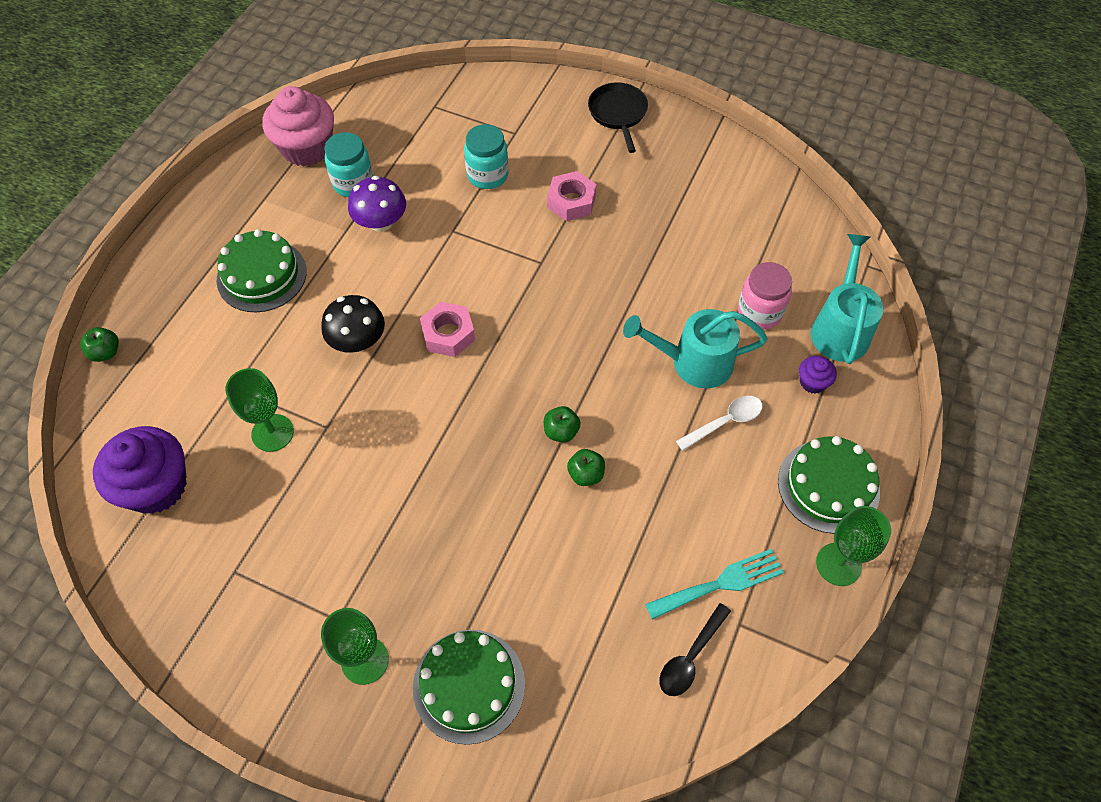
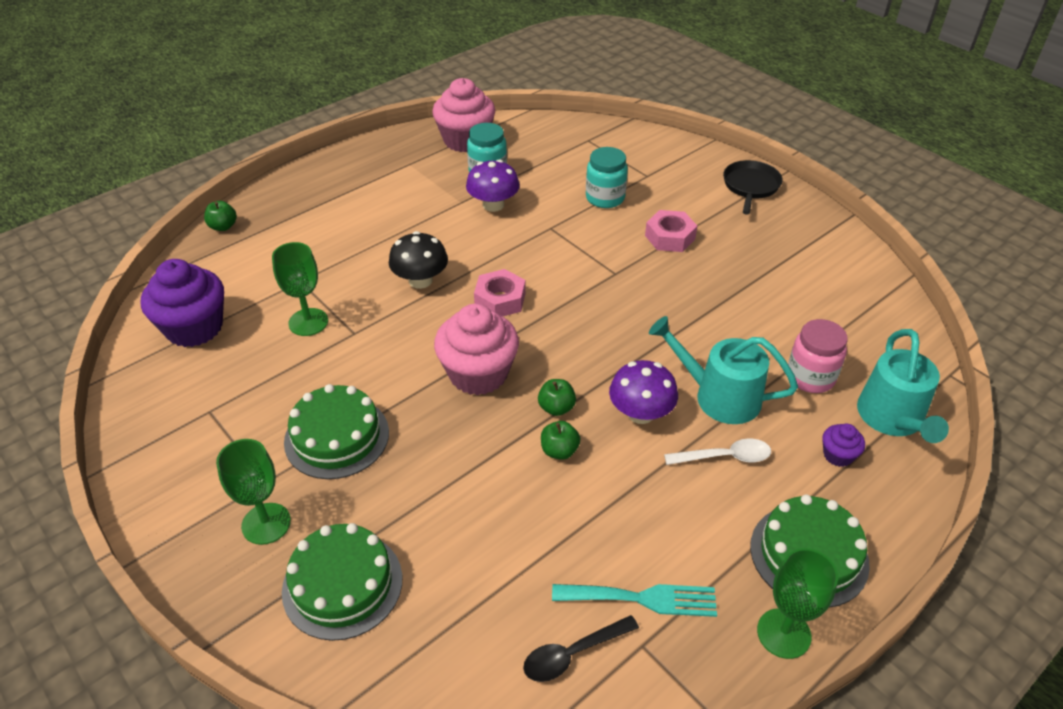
camera: 25 degrees right, 15 degrees down
green cake [217,229,307,312] -> green cake moved to [284,384,389,479]
turquoise watering can [811,234,884,364] -> turquoise watering can turned 150 degrees clockwise [857,329,949,443]
none -> pink cupcake [434,304,519,395]
none -> purple mushroom [609,360,678,424]

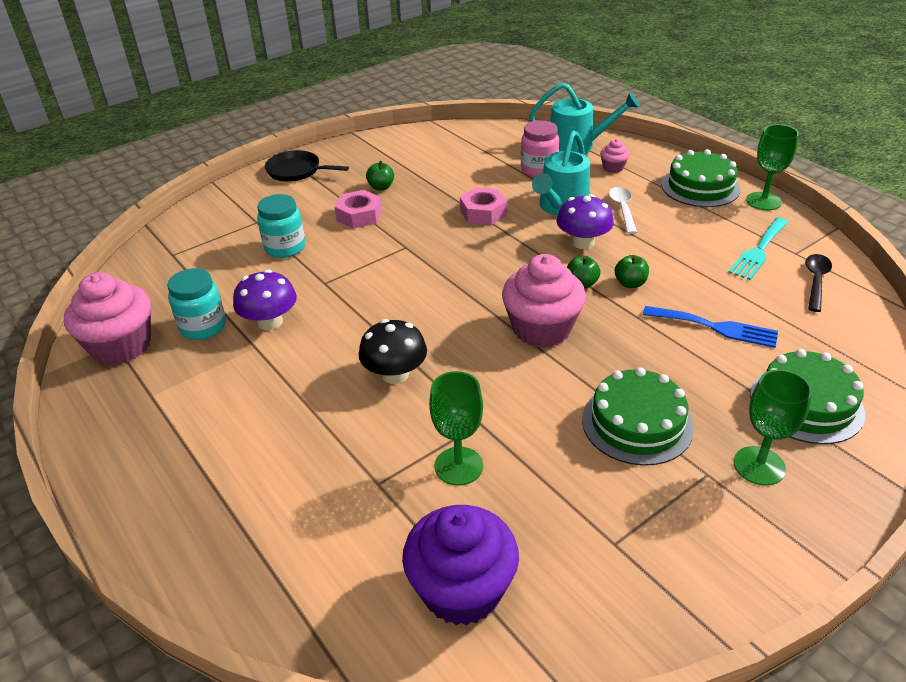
camera: 85 degrees left, 5 degrees down
green apple [204,201,237,231] -> green apple moved to [366,161,394,190]
pink nut [474,269,525,316] -> pink nut moved to [460,187,507,225]
black spoon [523,615,639,682] -> black spoon turned 135 degrees counterclockwise [805,254,832,312]
turquoise fork [552,584,717,617] -> turquoise fork turned 150 degrees counterclockwise [728,218,788,280]
purple cupcake [822,424,865,467] -> pink cupcake [600,139,629,173]
none -> blue fork [643,306,778,348]

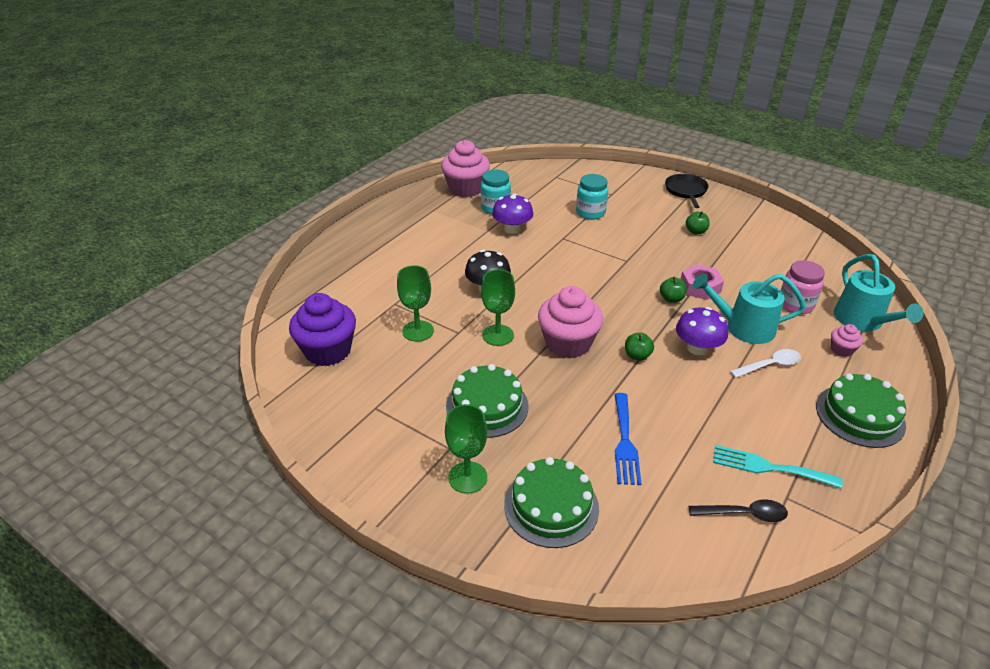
camera: 70 degrees right, 0 degrees up
pink nut [334,190,382,229] -> none
green apple [615,255,649,288] -> green apple moved to [660,277,687,303]
green goblet [746,124,799,210] -> green goblet moved to [481,269,515,346]

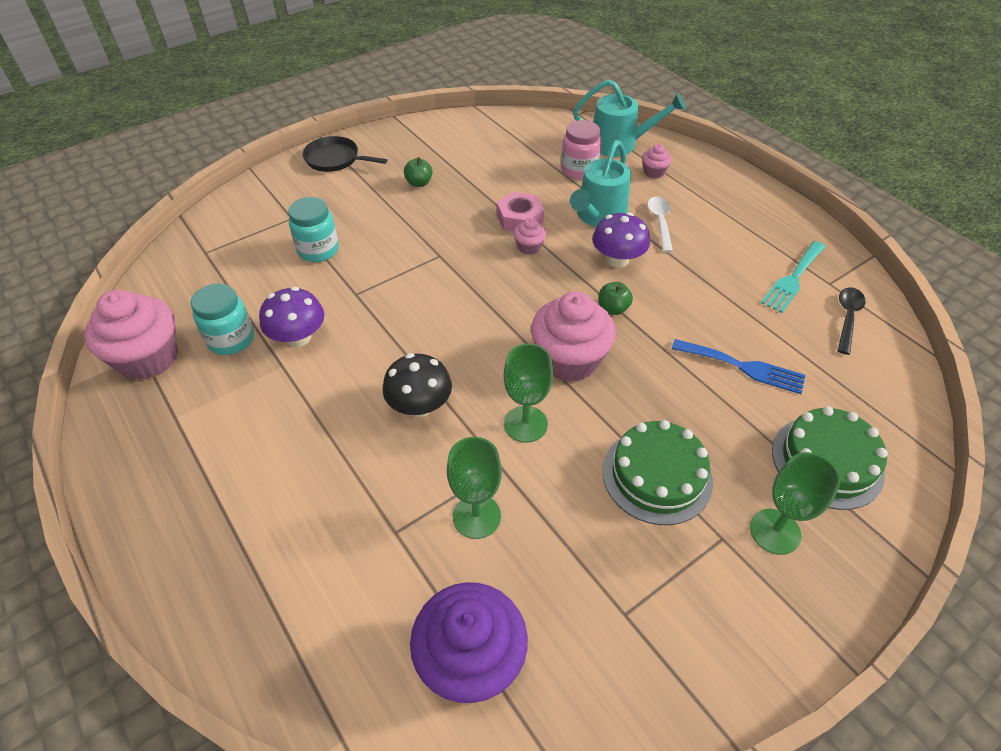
camera: 70 degrees left, 10 degrees up
green apple [660,277,687,303] -> pink cupcake [514,218,546,255]
green cake [816,373,906,448] -> none

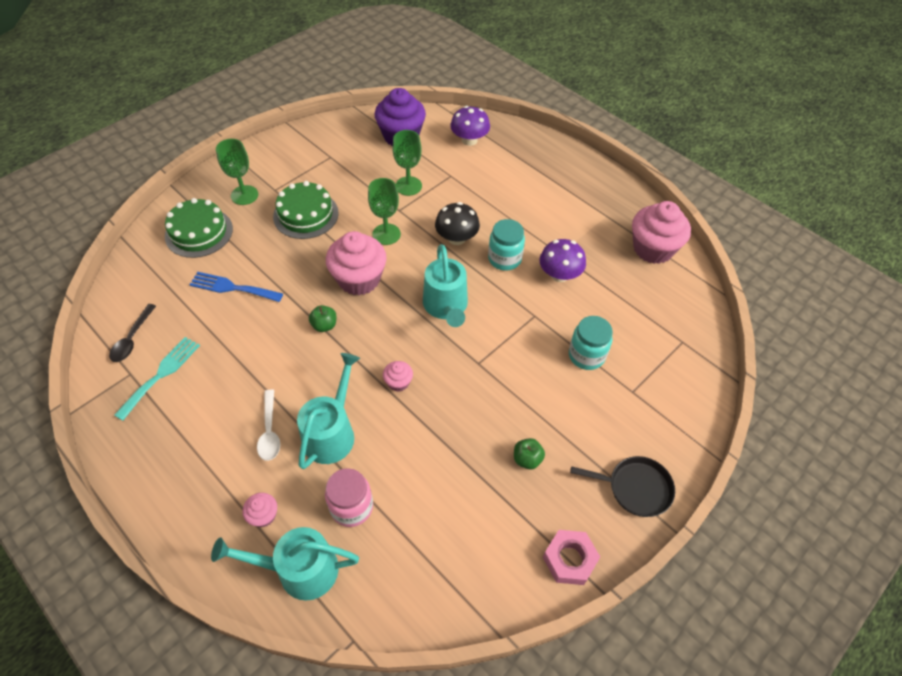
camera: 170 degrees right, 5 degrees up
turquoise jar [191,283,254,355] -> turquoise jar moved to [488,219,525,271]
pink nut [497,192,544,232] -> pink nut moved to [543,530,600,585]
purple mushroom [592,212,650,268] -> purple mushroom moved to [450,106,490,146]
none -> turquoise watering can [423,244,468,327]

